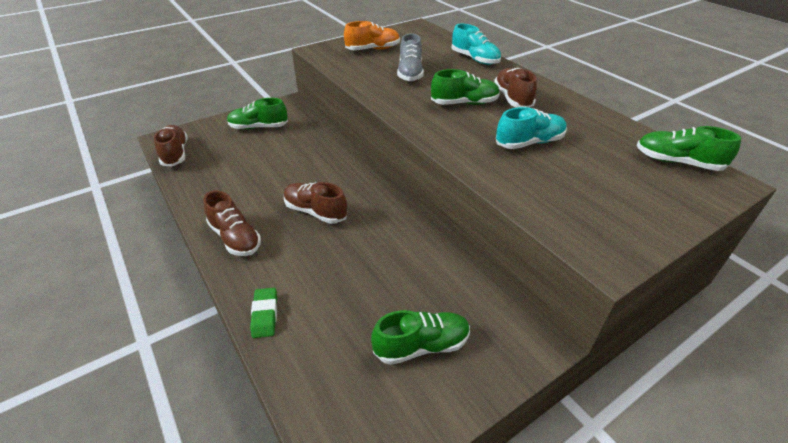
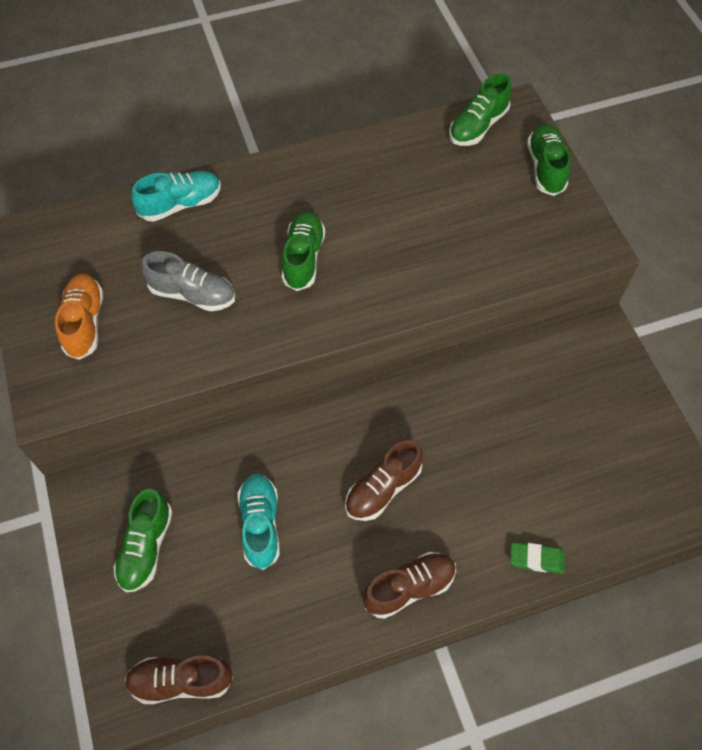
camera: 75 degrees left, 20 degrees up
green shoe [371,310,470,365] -> green shoe moved to [527,124,571,196]
brown shoe [494,68,537,108] -> none
turquoise shoe [496,107,567,149] -> turquoise shoe moved to [238,474,280,570]

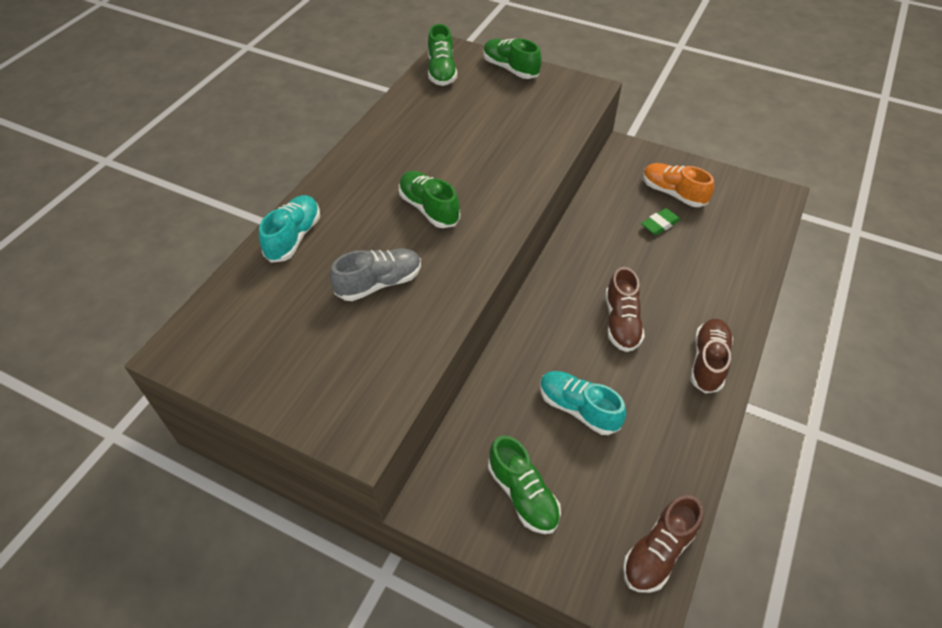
camera: 45 degrees left, 10 degrees down
orange shoe [55,274,103,360] -> orange shoe moved to [643,163,714,207]
green eraser [510,542,565,574] -> green eraser moved to [641,208,680,235]

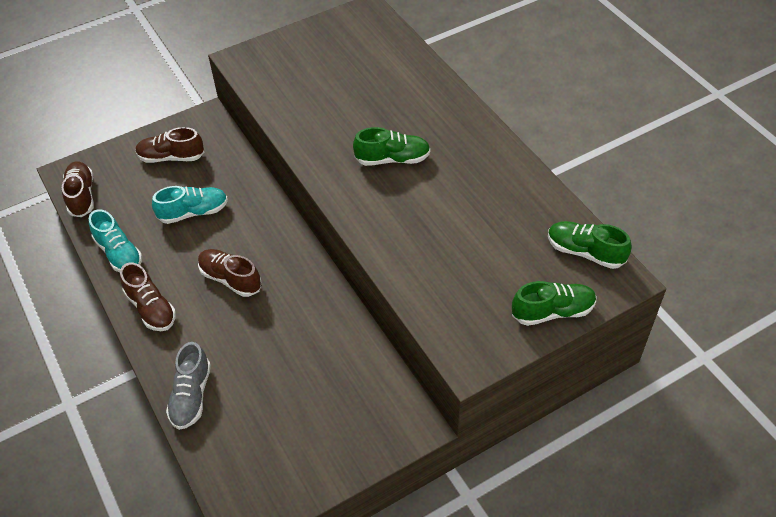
camera: 125 degrees right, 0 degrees up
turquoise shoe [259,195,320,263] -> turquoise shoe moved to [89,209,142,273]
grey shoe [330,249,421,301] -> grey shoe moved to [166,342,211,430]
green shoe [488,435,561,534] -> brown shoe [135,127,204,163]
green eraser [641,208,680,235] -> none
orange shoe [643,163,714,207] -> none

